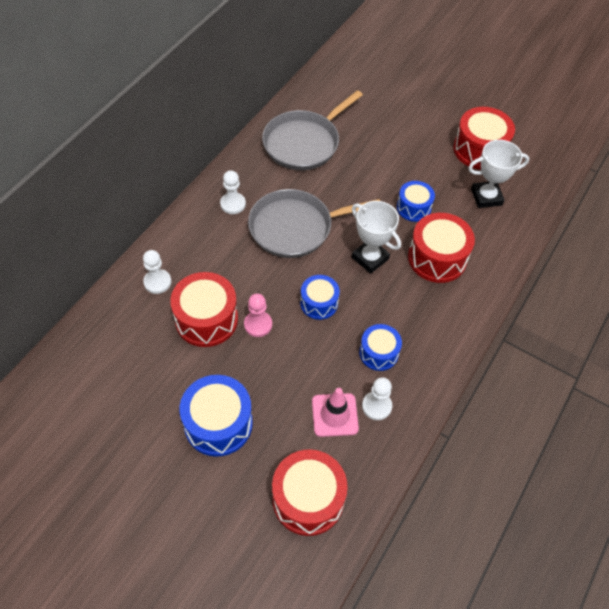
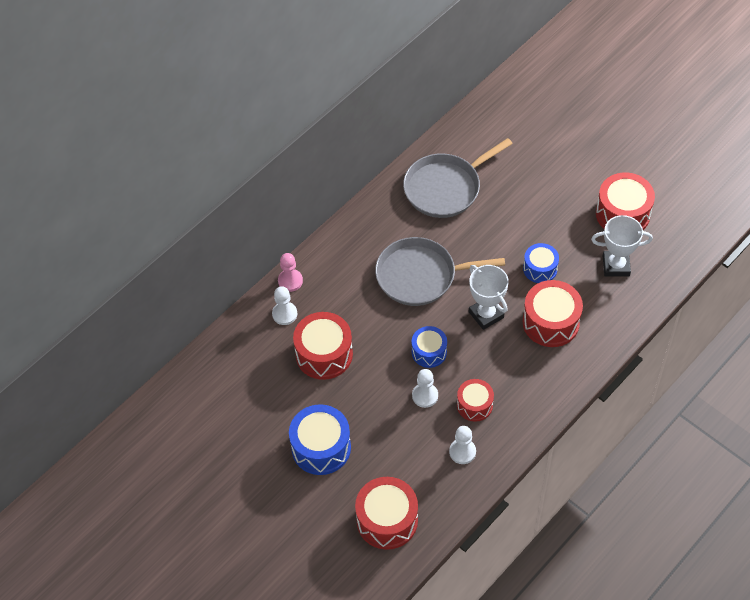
camera: 15 degrees right, 0 degrees up
white pawn [220,171,246,214] -> white pawn moved to [412,369,438,408]
pink pawn [244,294,272,337] -> pink pawn moved to [278,253,303,292]
pink traffic cone [312,388,359,437] -> none
blue drum [359,324,402,371] -> red drum [457,379,494,422]

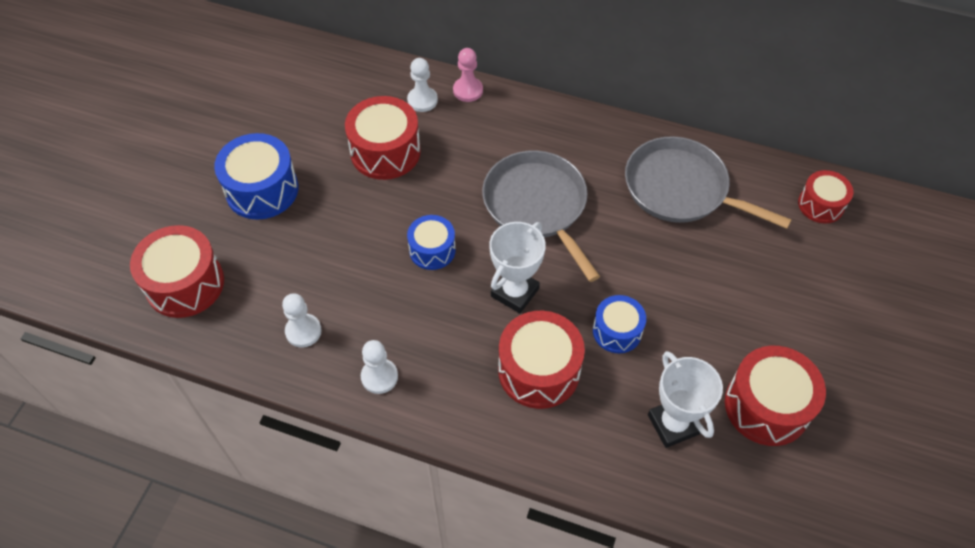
camera: 65 degrees right, 0 degrees up
white pawn [412,369,438,408] -> white pawn moved to [361,340,398,394]
red drum [457,379,494,422] -> red drum moved to [798,170,853,224]

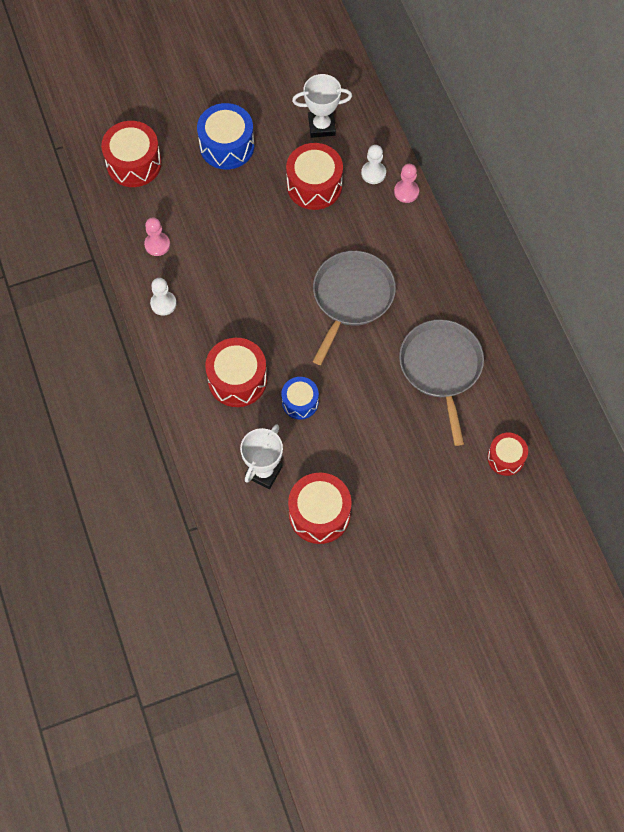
camera: 50 degrees right, 10 degrees up
white pawn [282,293,322,348] -> pink pawn [144,217,170,256]
blue drum [407,215,456,270] -> none
white trophy [489,222,546,313] -> white trophy moved to [292,74,352,138]

